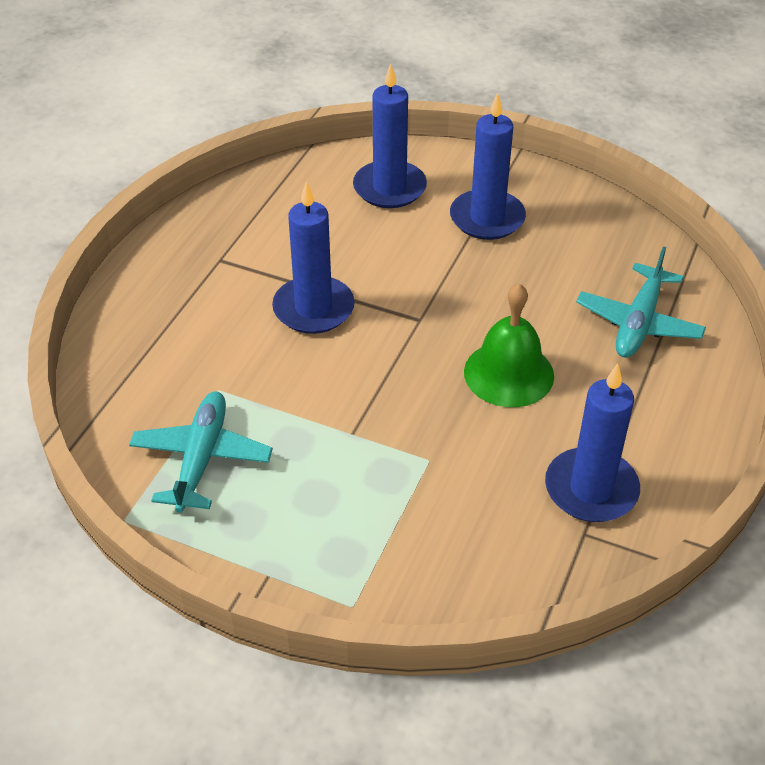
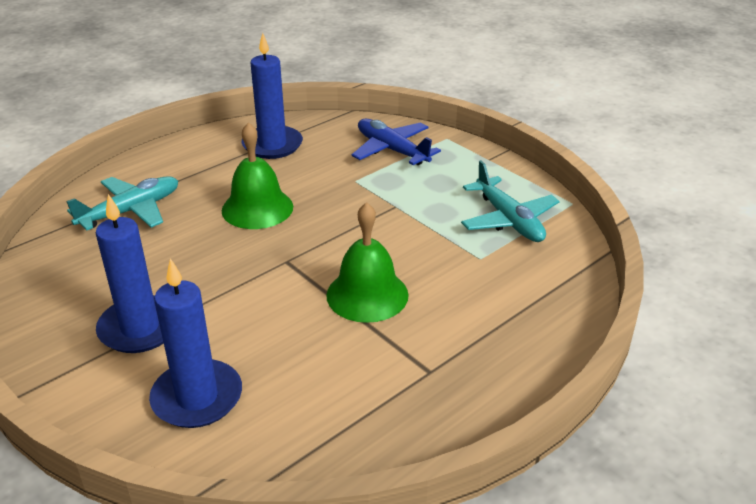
camera: 155 degrees left, 10 degrees down
turquoise plane [129,391,273,513] -> turquoise plane turned 60 degrees counterclockwise [461,160,560,242]
blue candle [272,181,355,334] -> green bell [326,202,409,323]
none -> blue plane [352,119,441,165]

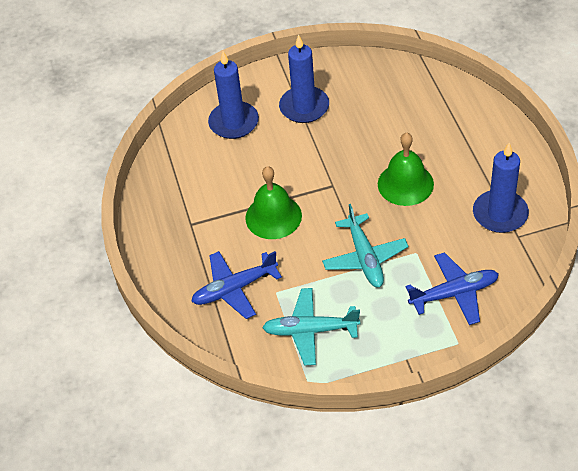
camera: 120 degrees right, 15 degrees up
turquoise plane [66,176,178,231] -> turquoise plane moved to [322,204,409,287]
none -> blue plane [191,251,282,319]

